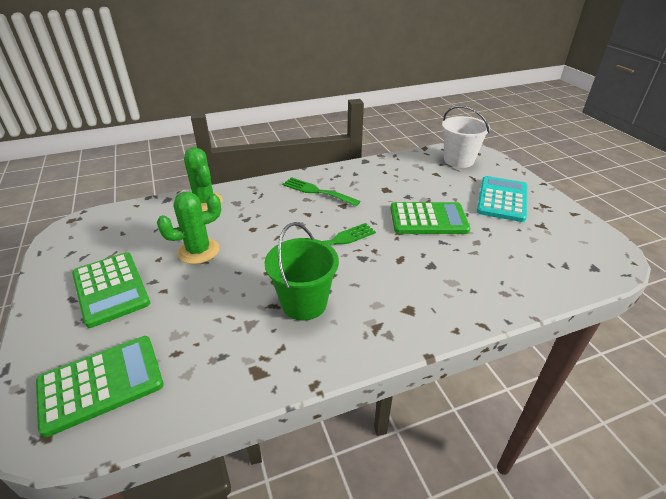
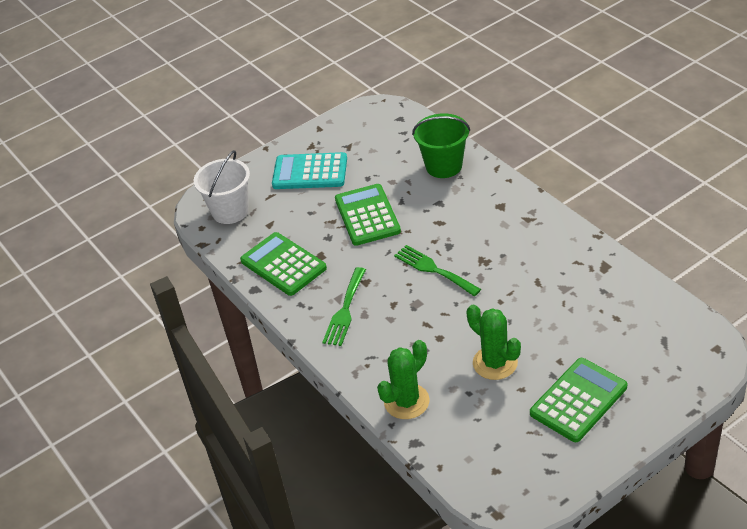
camera: 100 degrees left, 5 degrees up
green calculator [36,336,163,437] -> green calculator moved to [240,232,327,296]
green bucket [264,222,339,321] -> green bucket moved to [412,113,470,178]

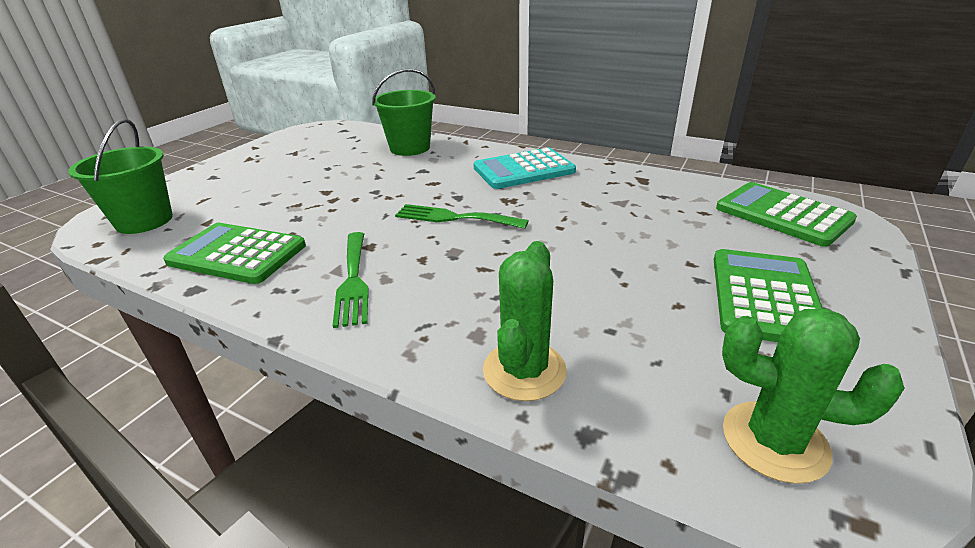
camera: 30 degrees left, 10 degrees down
white bucket [194,150,250,224] -> green bucket [68,119,173,234]
turquoise calculator [272,152,347,189] -> turquoise calculator moved to [473,148,576,189]
green calculator [335,184,401,246] -> green calculator moved to [716,182,857,247]
green cactus [467,304,521,380] -> green cactus moved to [722,308,905,484]

